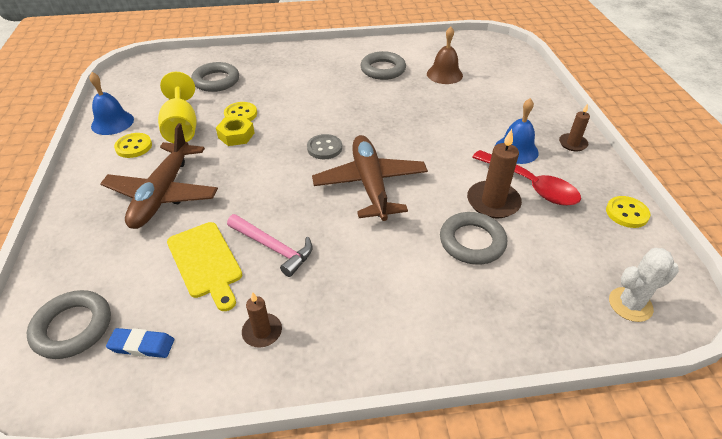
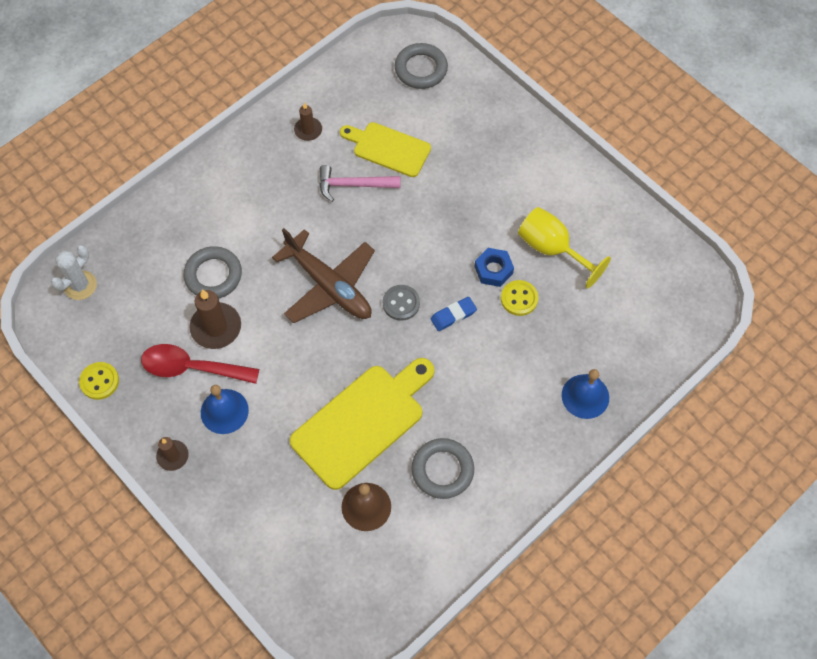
camera: 145 degrees right, 20 degrees up
blue bell [89,72,134,135] -> blue bell moved to [562,369,609,419]
brown plane [100,123,218,229] -> none
blue eraser [106,328,174,358] -> blue eraser moved to [431,297,477,331]
yellow button [114,133,152,158] -> none
grey ring [191,62,239,92] -> none
yellow nut [216,115,255,146] -> blue nut [475,248,514,287]
none -> yellow cutting board [290,358,435,490]

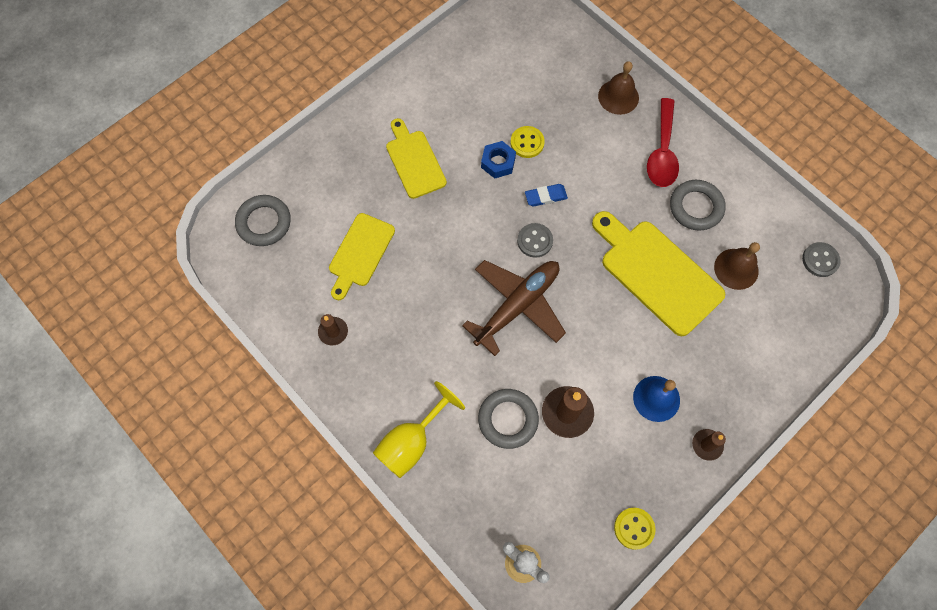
camera: 90 degrees left, 5 degrees up
red spoon [141,344,259,384] -> red spoon moved to [647,98,679,187]
pink hammer [320,165,400,202] -> none
blue eraser [431,297,477,331] -> blue eraser turned 75 degrees counterclockwise [525,184,568,207]
yellow goblet [518,207,611,289] -> yellow goblet moved to [373,381,465,478]
blue bell [562,369,609,419] -> brown bell [598,61,639,115]
none -> yellow cutting board [386,118,447,199]
none -> grey button [802,242,841,277]

